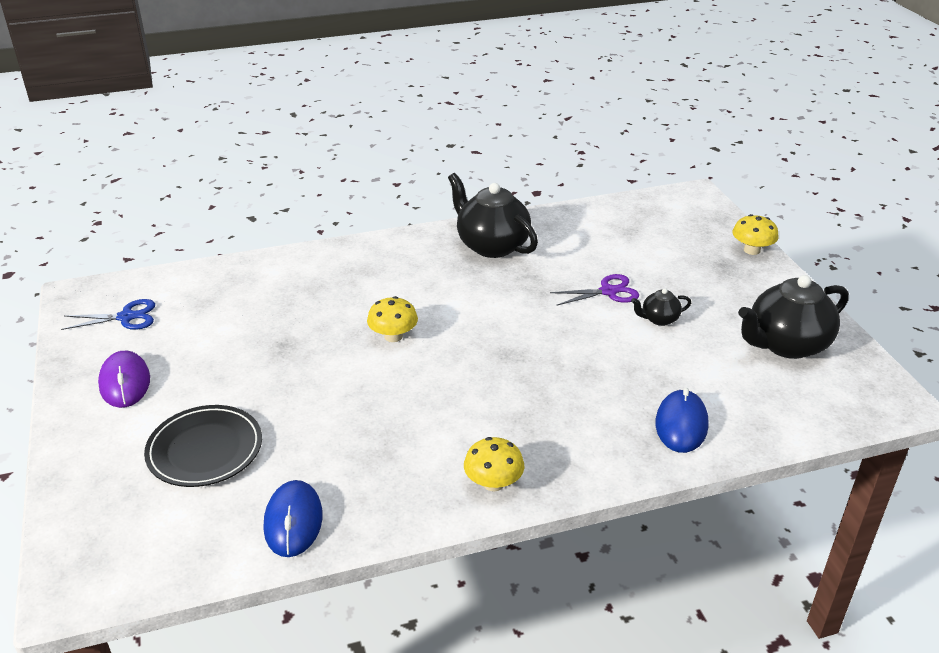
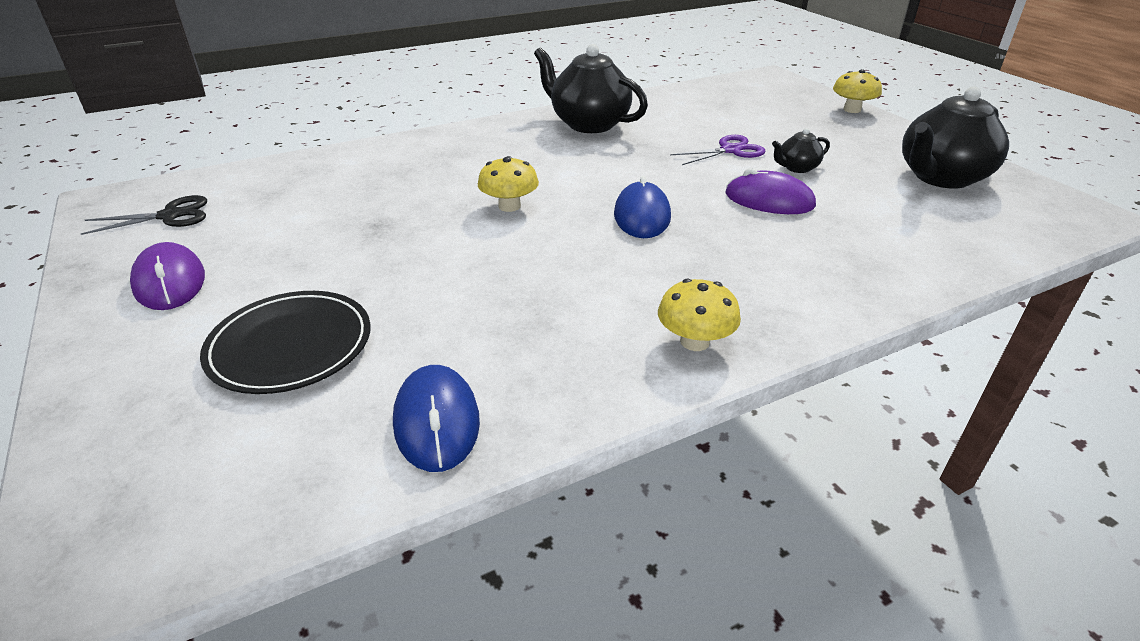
camera: 10 degrees left, 0 degrees up
blue scissors [61,299,155,330] -> black scissors [81,195,207,235]
blue mouse [656,388,709,453] -> blue mouse moved to [614,176,671,238]
none -> purple mouse [726,168,816,214]

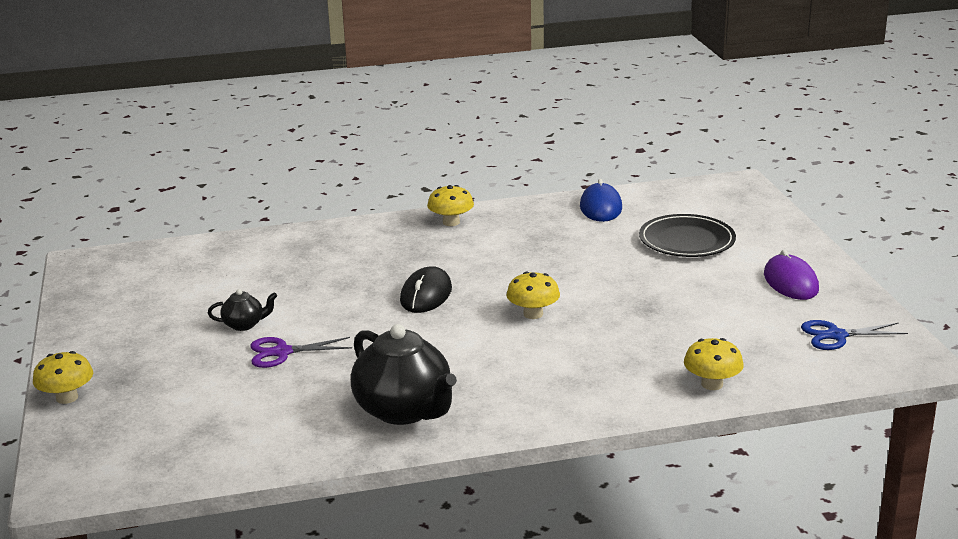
camera: 165 degrees left, 10 degrees down
black scissors [81,195,207,235] -> blue scissors [801,320,908,350]
blue mouse [614,176,671,238] -> black mouse [400,266,452,313]
purple mouse [726,168,816,214] -> none
black teapot [902,86,1009,189] -> none
none -> yellow mushroom [684,338,744,390]

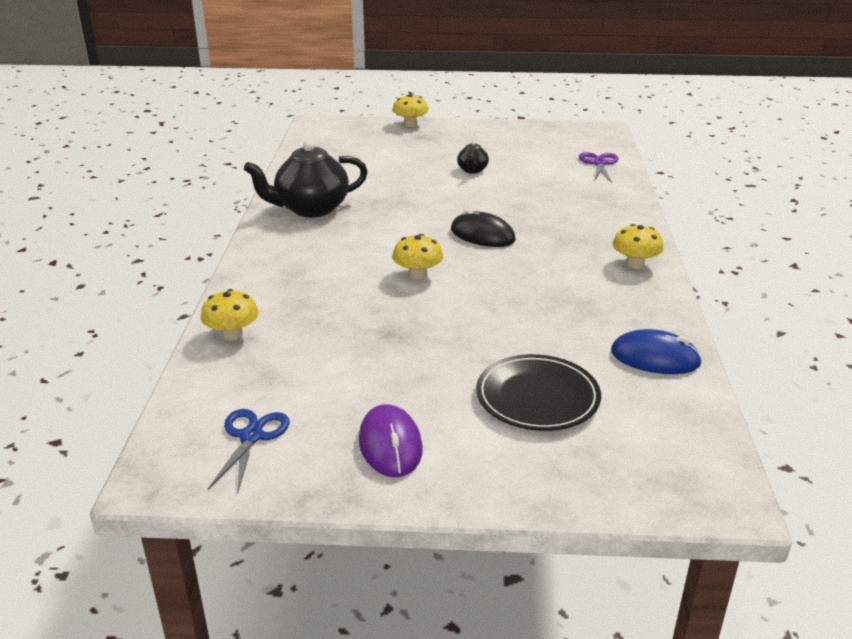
camera: 105 degrees right, 5 degrees up
purple scissors [250,337,352,368] -> purple scissors moved to [579,152,619,183]
purple mouse [764,250,819,300] -> purple mouse turned 75 degrees clockwise [359,404,423,477]

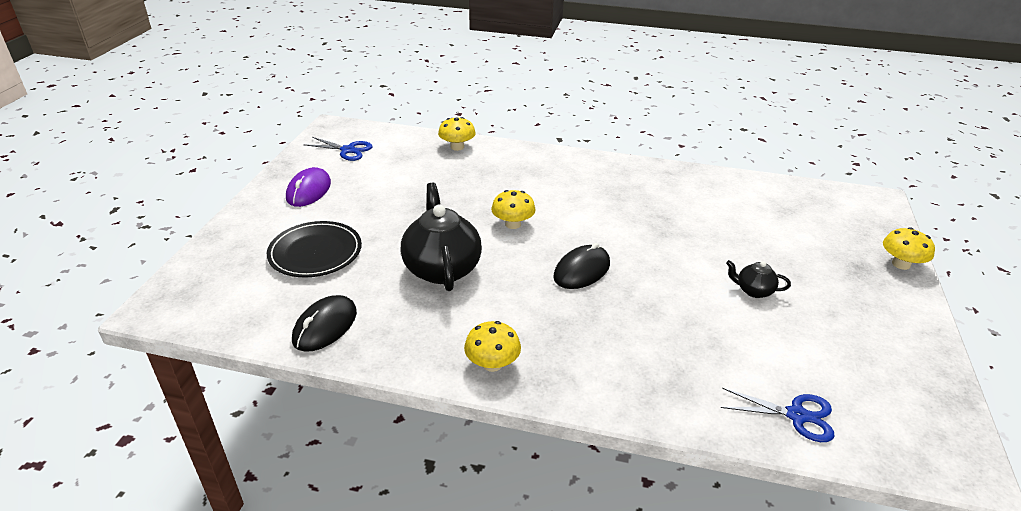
camera: 100 degrees right, 5 degrees up
black teapot [244,140,368,217] -> black teapot moved to [401,183,482,291]
purple mouse [359,404,423,477] -> purple mouse turned 75 degrees counterclockwise [286,167,331,207]
purple scissors [579,152,619,183] -> blue scissors [721,388,834,442]
blue mouse [611,329,702,374] -> black mouse [292,295,357,352]

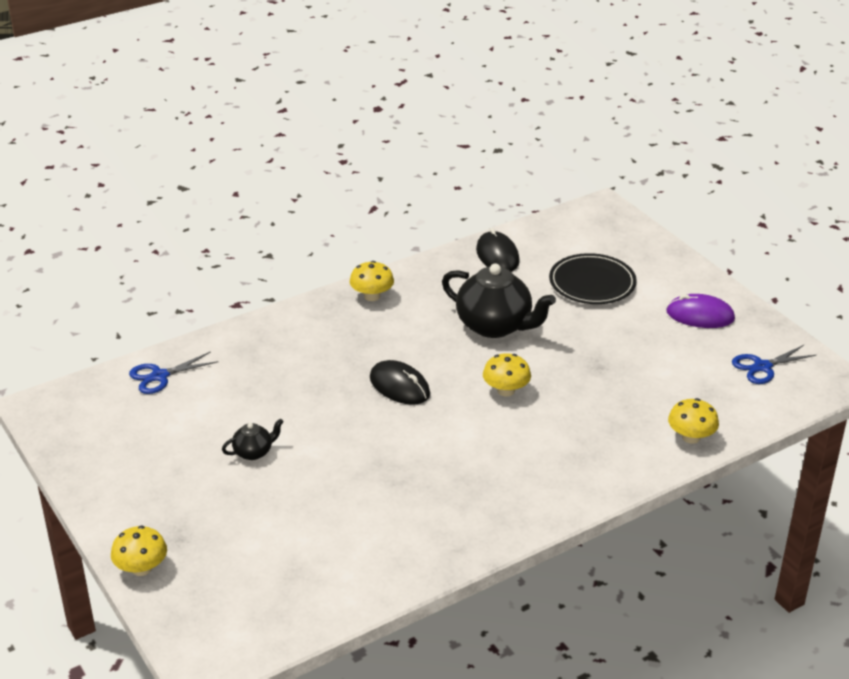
camera: 135 degrees right, 0 degrees up
purple mouse [286,167,331,207] -> purple mouse turned 45 degrees counterclockwise [666,294,735,328]
black mouse [553,243,610,289] -> black mouse turned 45 degrees counterclockwise [370,360,430,405]

